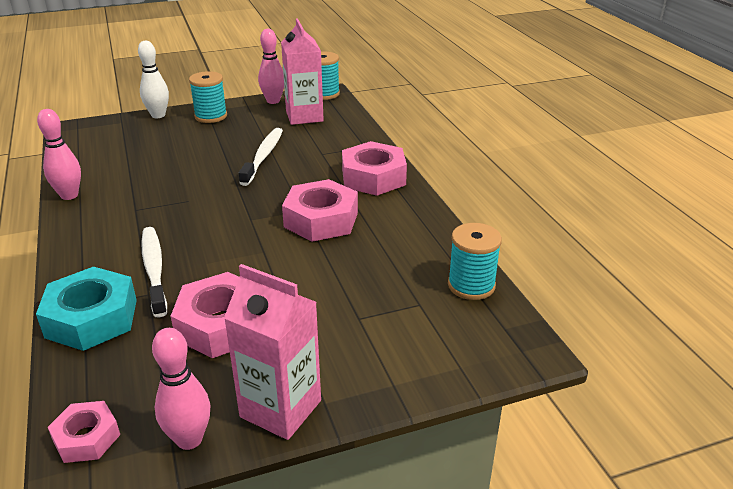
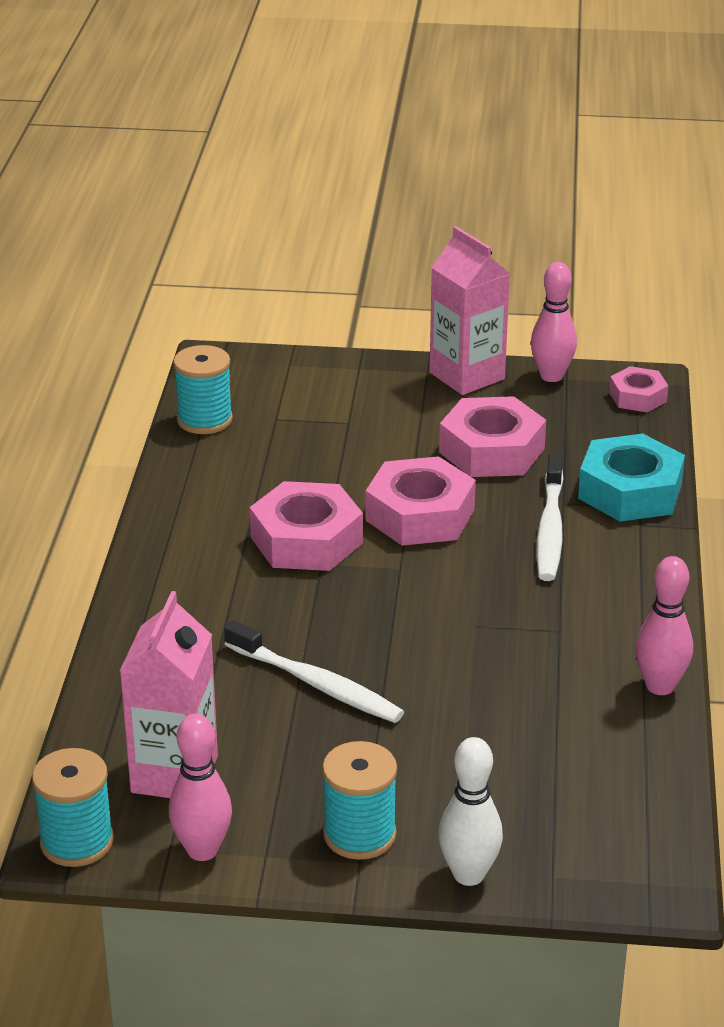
camera: 155 degrees left, 0 degrees up
white toothbrush [239,128,283,186] -> white toothbrush turned 90 degrees counterclockwise [224,620,404,723]
pink nut [342,141,407,196] -> pink nut moved to [366,456,476,546]

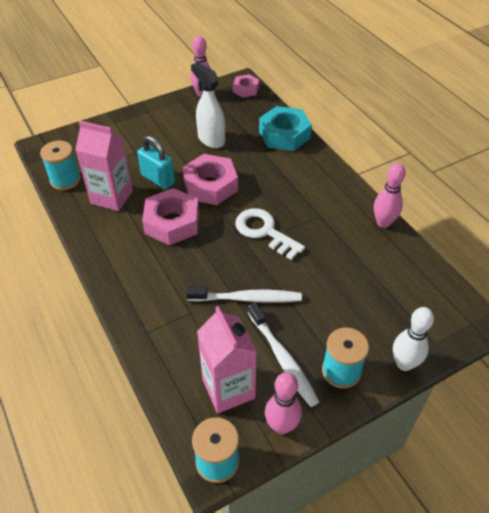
camera: 35 degrees left, 15 degrees up
pink carton [430,226,510,395] -> pink carton moved to [75,121,133,211]
pink nut [439,396,546,477] -> white spray bottle [191,62,225,148]
white toothbrush [536,454,564,581] -> white toothbrush moved to [248,302,319,407]
none -> turquoise padlock [137,136,175,189]
none -> white key [235,208,305,260]

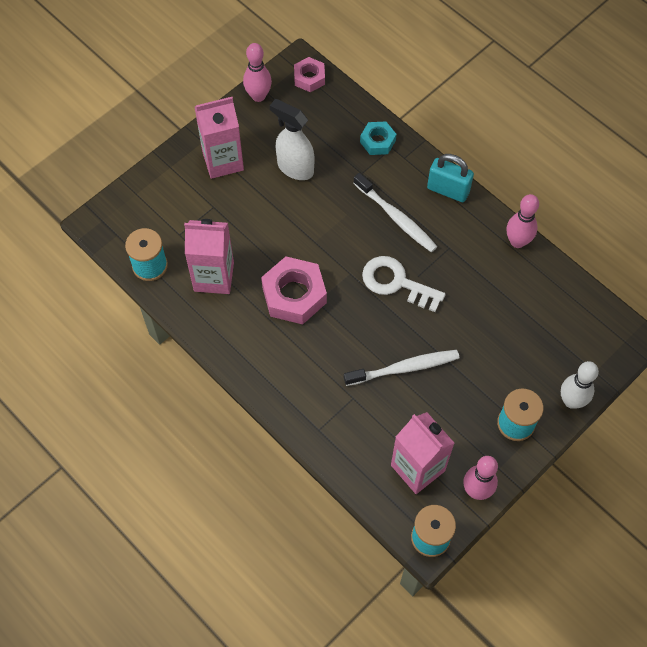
camera: 15 degrees left, 15 degrees up
turquoise padlock [137,136,175,189] -> turquoise padlock moved to [427,154,474,202]
pink nut [182,154,238,205] -> none
white toothbrush [248,302,319,407] -> white toothbrush moved to [353,173,438,252]
turquoise nut [259,106,312,151] -> turquoise nut [360,122,396,155], size x0.57
none -> pink carton [194,97,244,179]

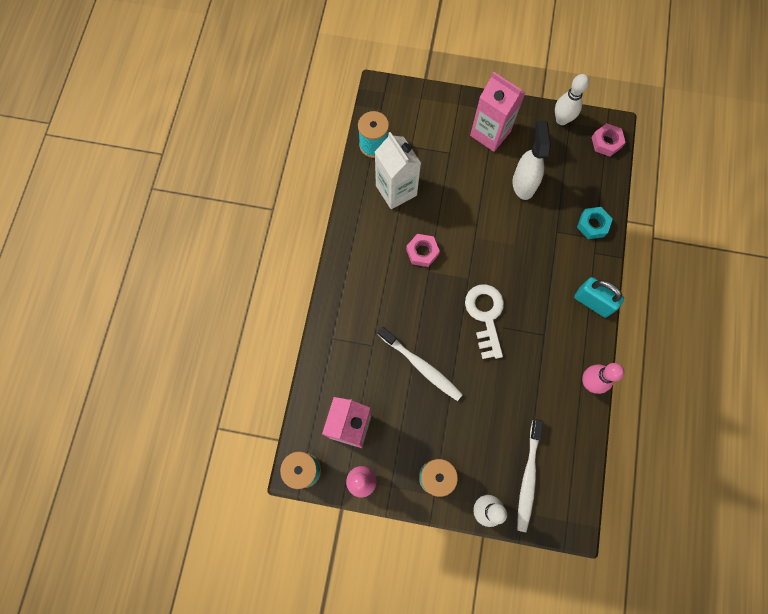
camera: 55 degrees right, 10 degrees up
pink carton [184,219,234,294] -> white carton [375,132,421,209]
pink bowling pin [243,43,272,102] -> white bowling pin [555,74,589,125]
pink nut [261,256,327,324] -> pink nut [406,234,440,267], size x0.57
white toothbrush [353,173,438,252] -> white toothbrush moved to [517,419,543,532]
turquoise padlock [427,154,474,202] -> turquoise padlock turned 45 degrees counterclockwise [574,277,624,318]

